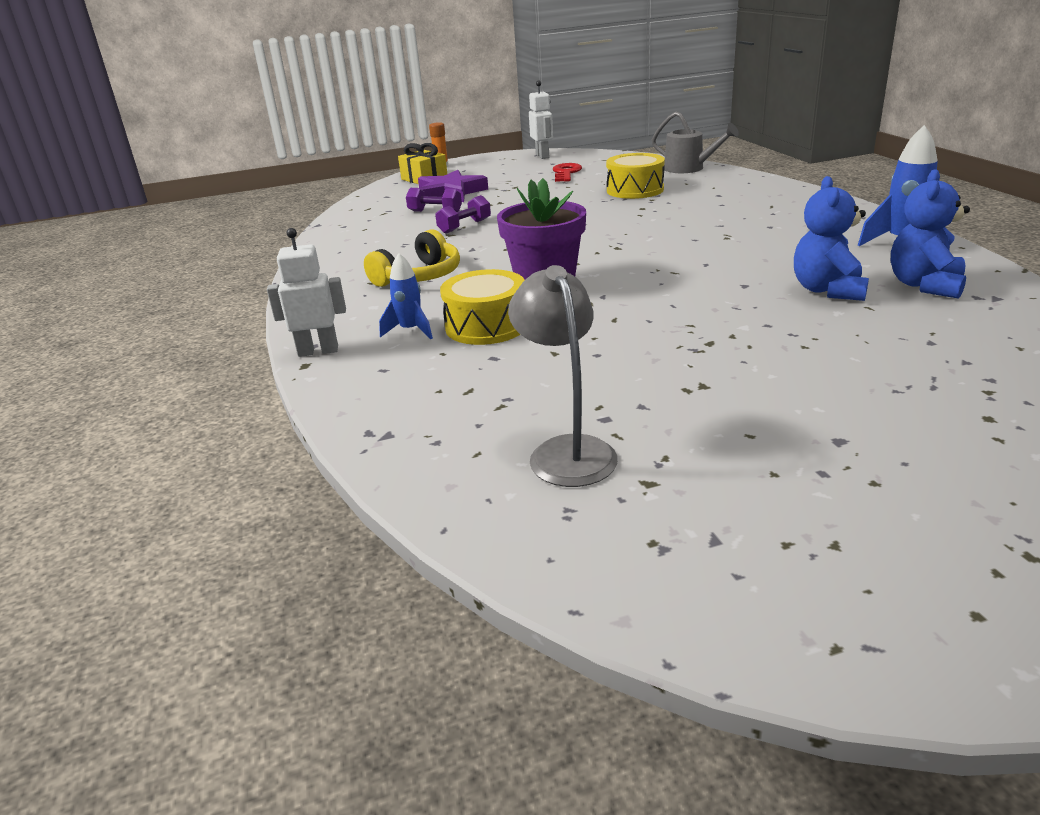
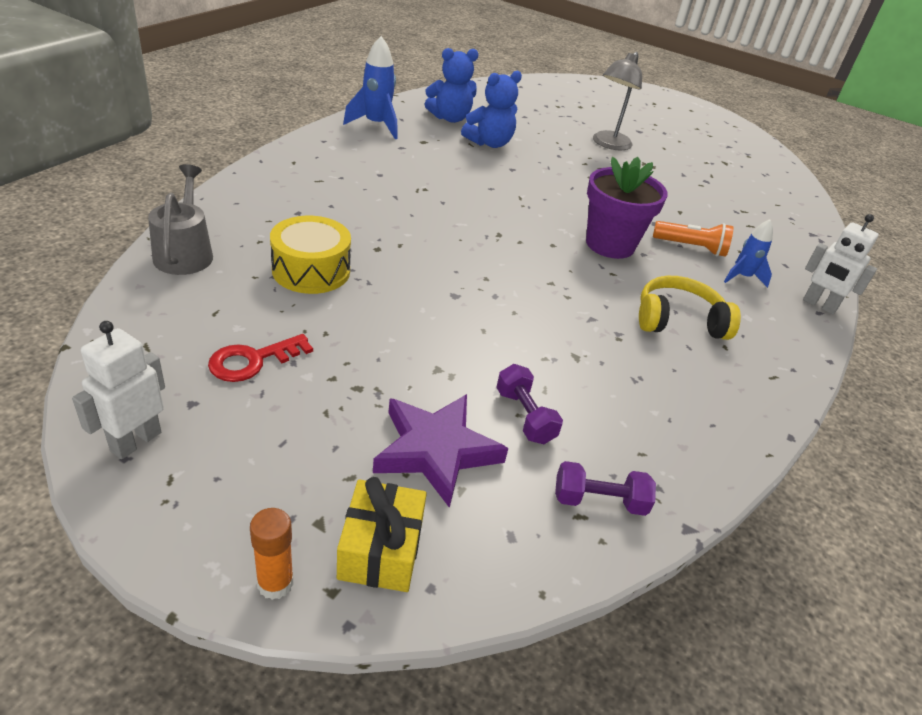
camera: 140 degrees left, 10 degrees up
purple dumbbell [435,195,491,233] -> purple dumbbell moved to [555,461,656,516]
yellow drum [440,269,525,345] -> orange flashlight [653,221,733,257]
grey lamp [508,265,618,487] -> grey lamp moved to [593,52,642,150]

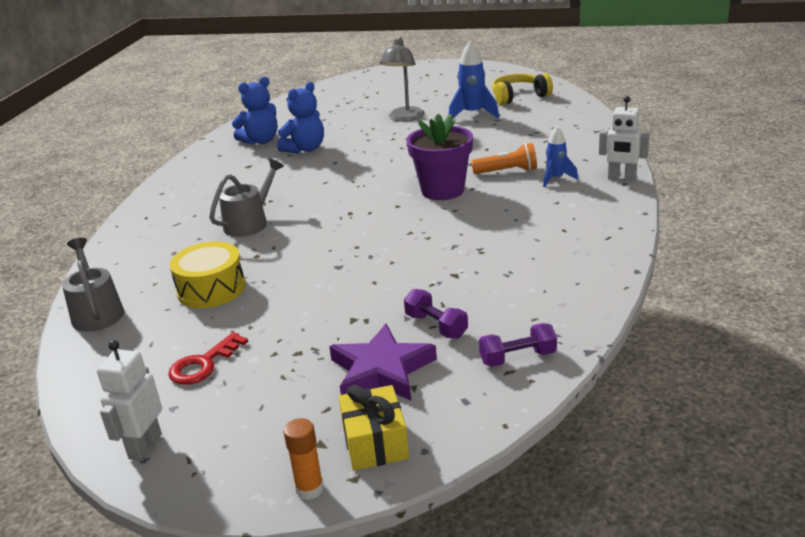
camera: 10 degrees left, 10 degrees down
blue rocket [343,36,398,139] -> blue rocket moved to [449,41,499,118]
yellow headphones [639,276,741,340] -> yellow headphones moved to [492,73,553,105]
none -> grey watering can [209,159,284,237]

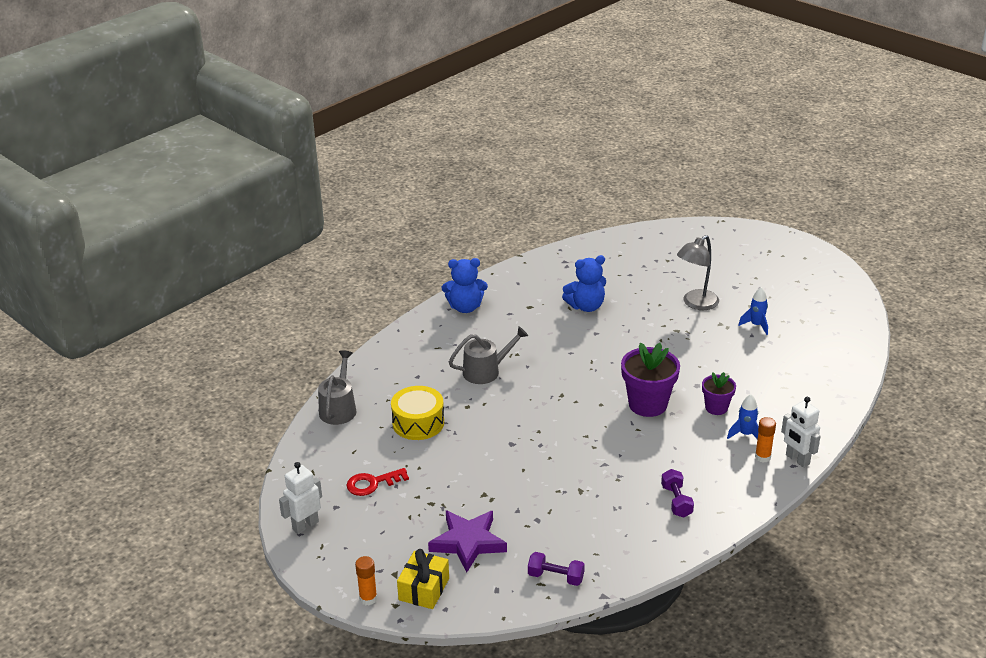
camera: 30 degrees right, 5 degrees up
blue teddy bear [232,77,277,145] -> blue teddy bear moved to [442,258,488,313]
purple dumbbell [404,289,468,338] -> purple dumbbell moved to [661,469,694,518]
blue rocket [449,41,499,118] -> blue rocket [738,287,768,335], size x0.63
orange flashlight [471,143,537,174] -> purple flower pot [702,372,736,415]
yellow headphones [492,73,553,105] -> none
none -> orange glue stick [755,417,776,463]

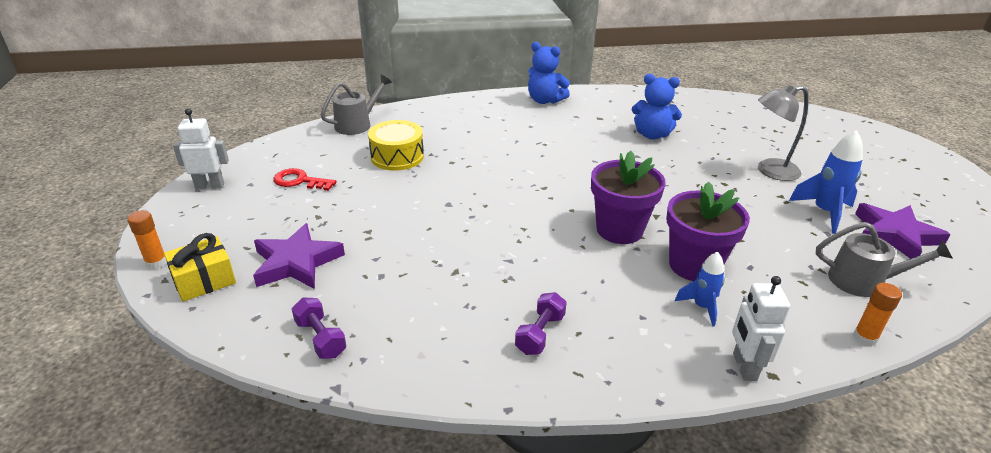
camera: 35 degrees right, 0 degrees up
grey watering can [449,326,528,384] -> grey watering can moved to [816,222,953,297]
purple flower pot [702,372,736,415] -> purple flower pot [666,182,750,281], size x1.73
blue rocket [738,287,768,335] -> blue rocket [789,130,863,234], size x1.59
orange glue stick [755,417,776,463] -> orange glue stick moved to [853,283,902,346]
none -> purple star [855,203,951,259]

